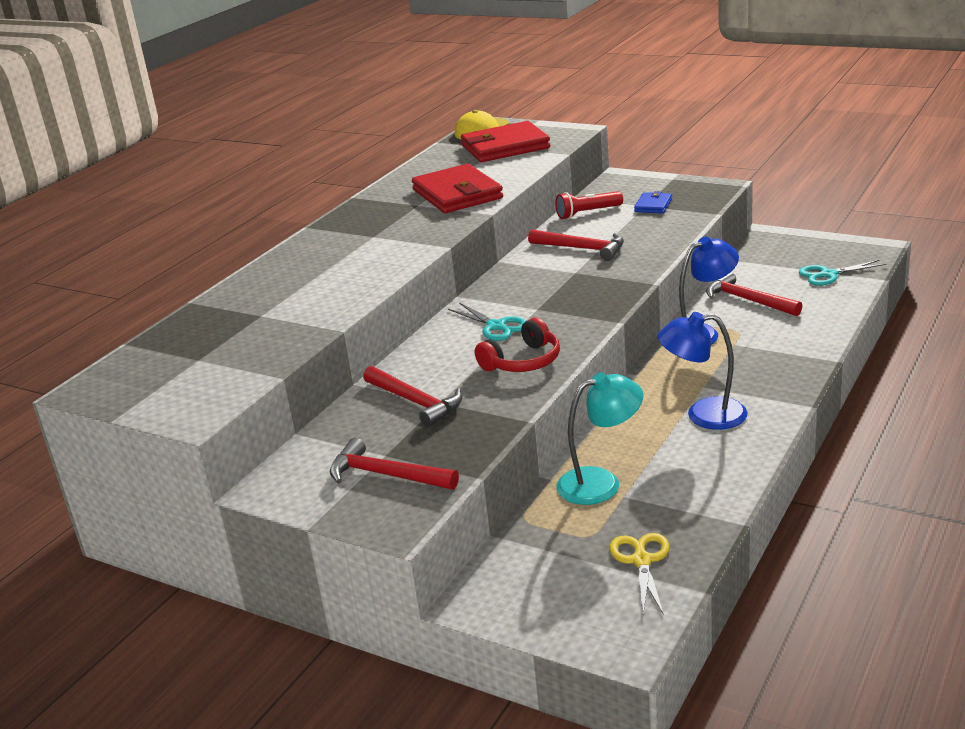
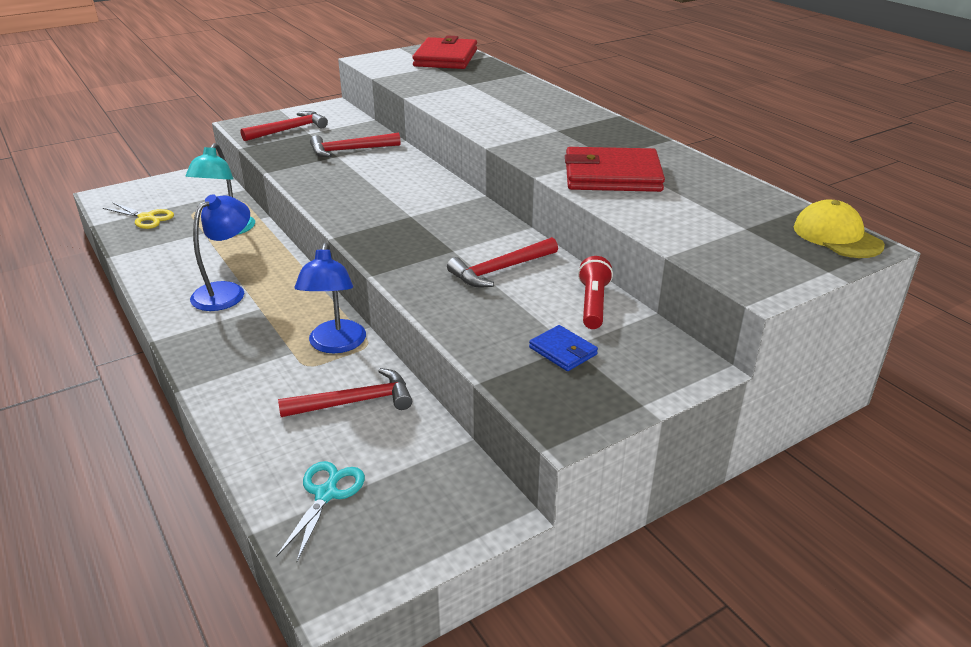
camera: 115 degrees right, 5 degrees up
turquoise scissors [448,302,526,341] -> none
red wallet [461,121,550,162] -> red wallet moved to [412,35,477,69]
red headphones [475,317,560,372] -> none

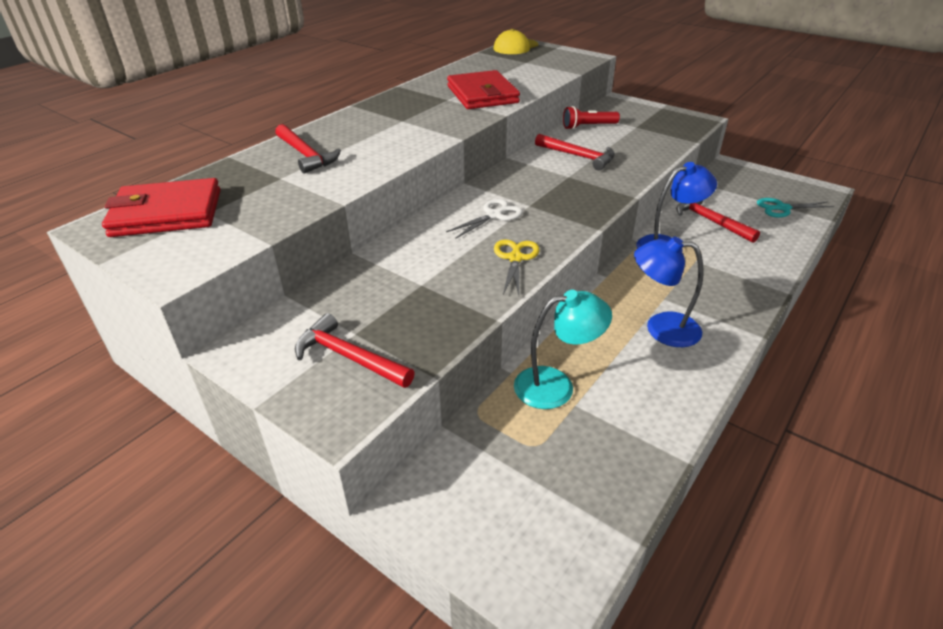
camera: 110 degrees left, 5 degrees up
yellow scissors [103,202,174,229] -> yellow scissors moved to [494,240,540,295]
red hammer [310,133,401,157] -> red hammer moved to [275,124,341,173]
blue wallet [529,325,598,371] -> none
none -> white scissors [446,199,523,239]

